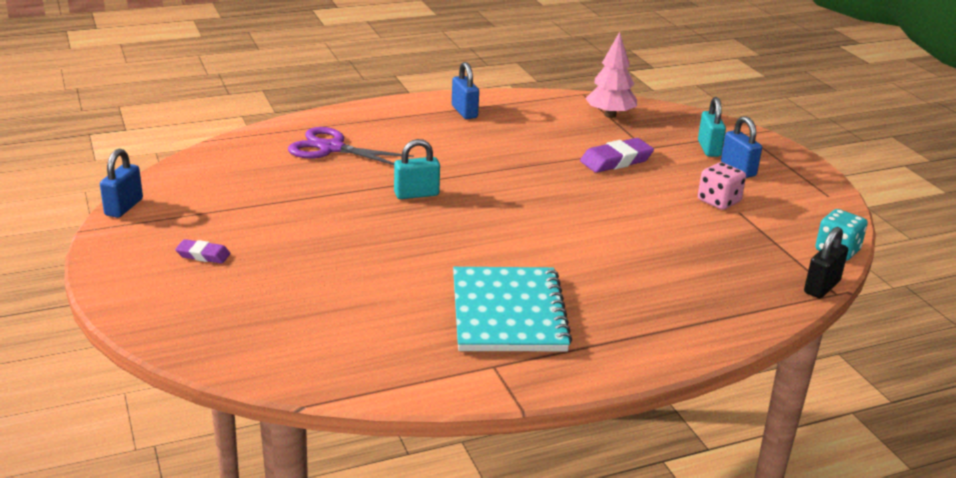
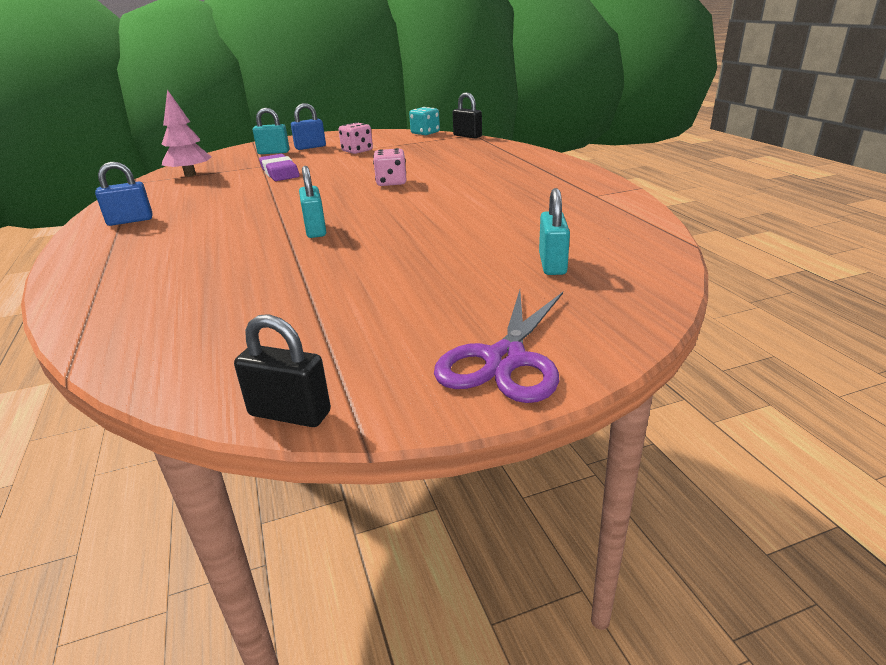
camera: 85 degrees left, 0 degrees up
blue padlock [100,149,143,218] -> black padlock [234,314,331,427]
purple eraser [175,239,230,264] -> none
purple scissors [288,127,414,165] -> purple scissors moved to [434,290,563,403]
turquoise notebook [453,267,572,351] -> none
none -> pink dice [373,148,407,186]
none -> turquoise padlock [539,188,570,275]

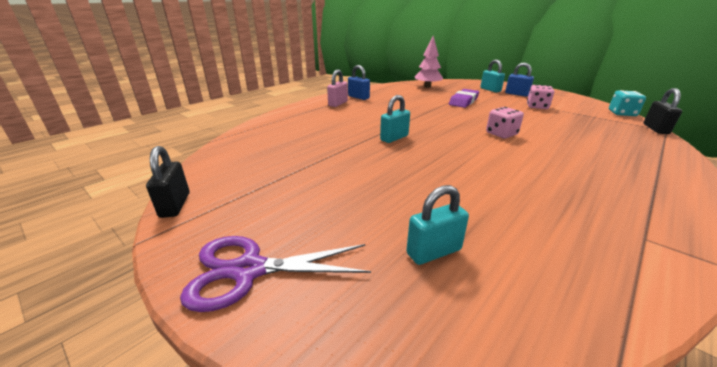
camera: 60 degrees right, 0 degrees up
none -> pink padlock [327,69,348,107]

